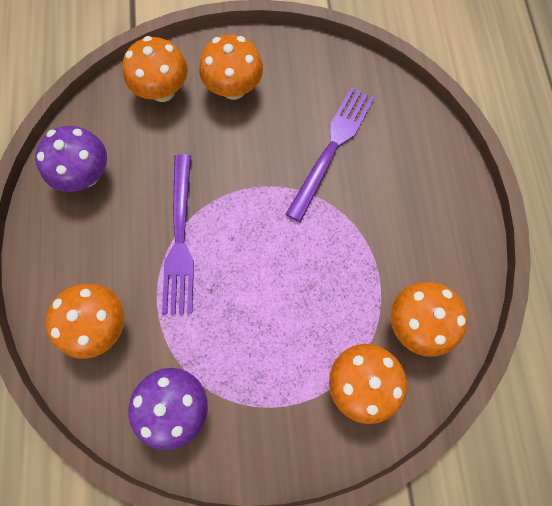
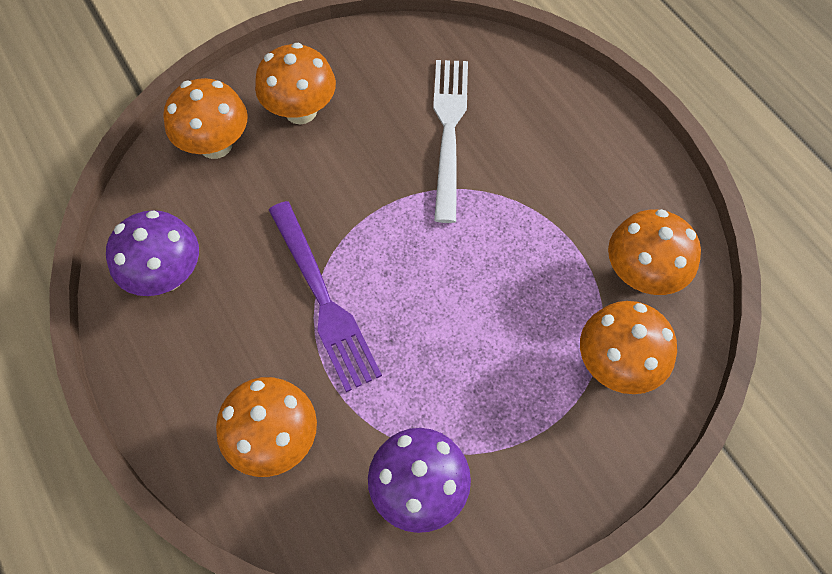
camera: 25 degrees left, 10 degrees down
purple fork [286,87,375,222] -> white fork [433,60,468,223]

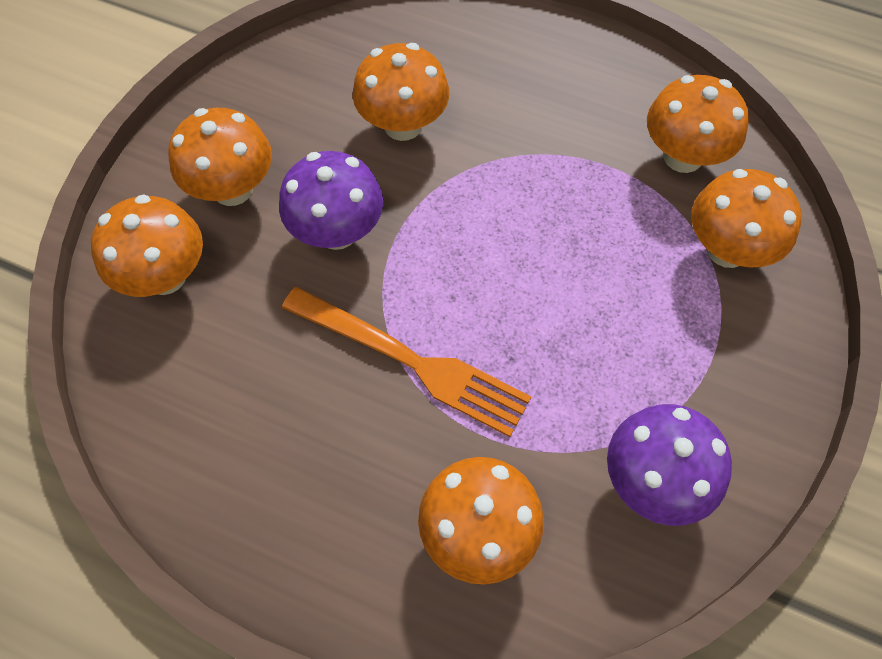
camera: 35 degrees left, 0 degrees up
purple mushroom [106,210,199,296] -> purple mushroom moved to [279,151,383,250]
purple fork [269,201,382,392] -> orange fork [282,287,532,437]
white fork [433,60,468,223] -> orange mushroom [353,43,449,141]

